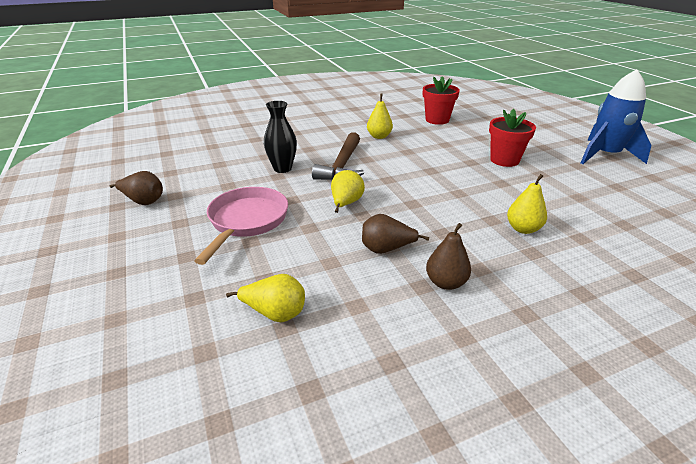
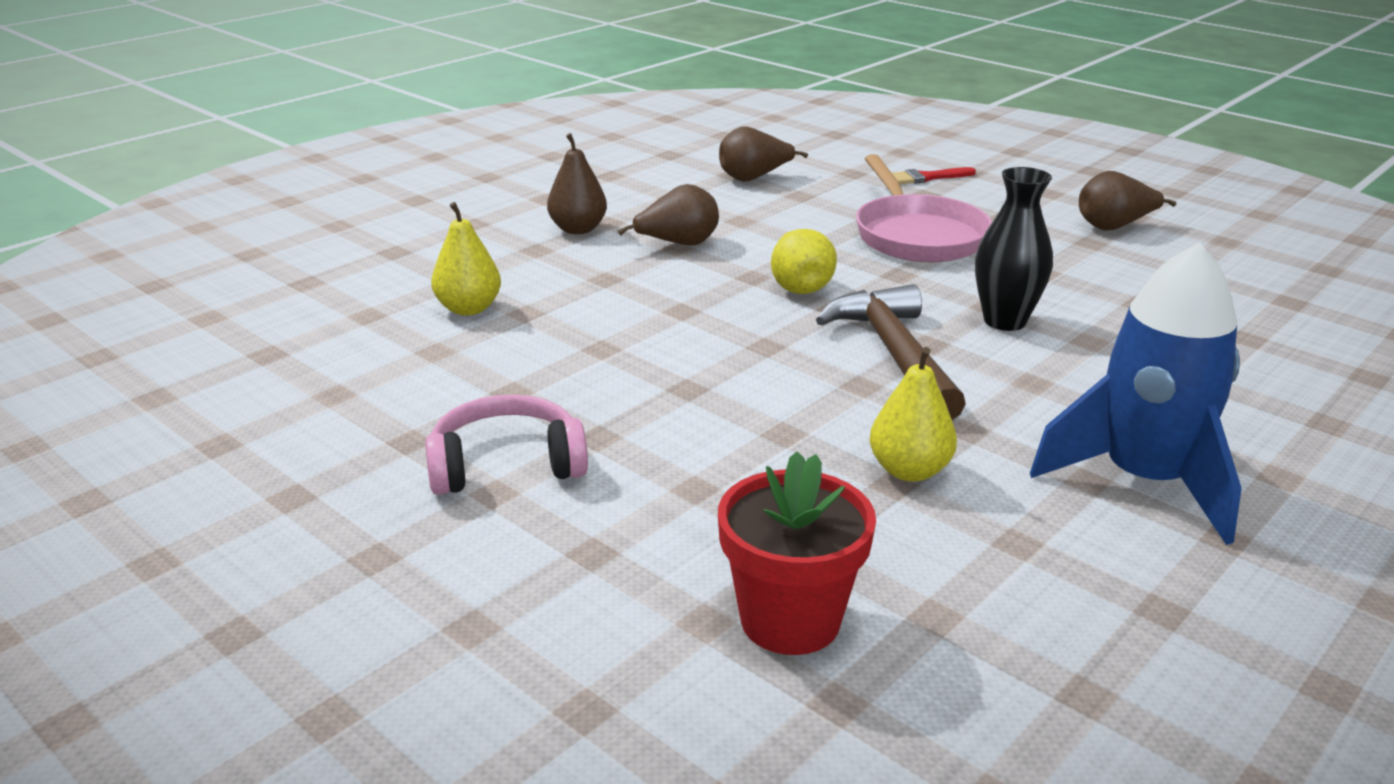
camera: 155 degrees right, 5 degrees down
yellow pear [226,274,305,322] -> brown pear [719,127,808,182]
red flower pot [489,109,536,167] -> pink headphones [425,395,588,495]
blue rocket [581,69,651,164] -> blue rocket moved to [1030,242,1242,545]
none -> red brush [892,167,976,184]

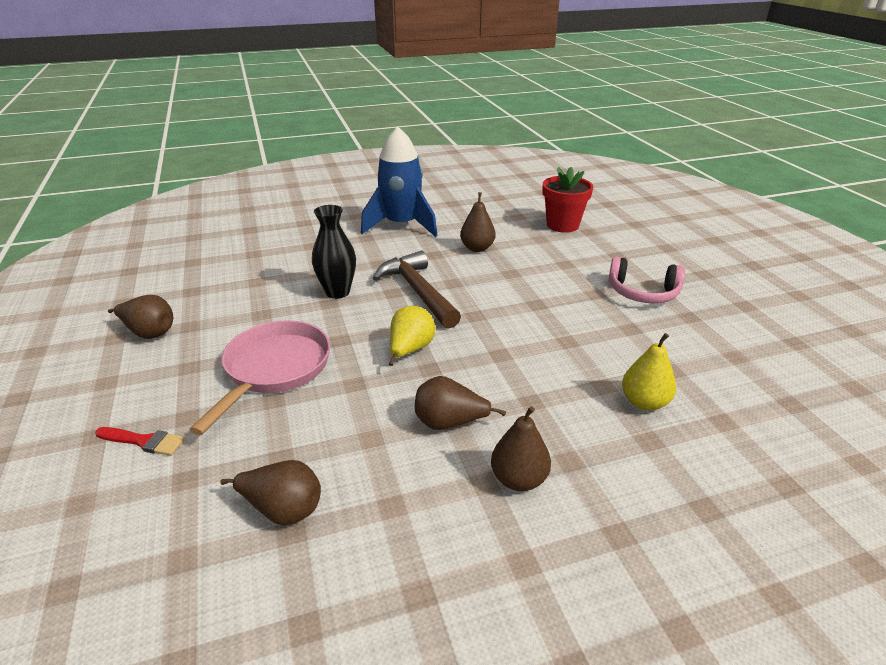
camera: 150 degrees left, 5 degrees up
brown hammer [816,284,966,420] -> brown hammer turned 135 degrees clockwise [373,251,461,329]
yellow pear [869,347,957,482] -> brown pear [460,192,496,252]

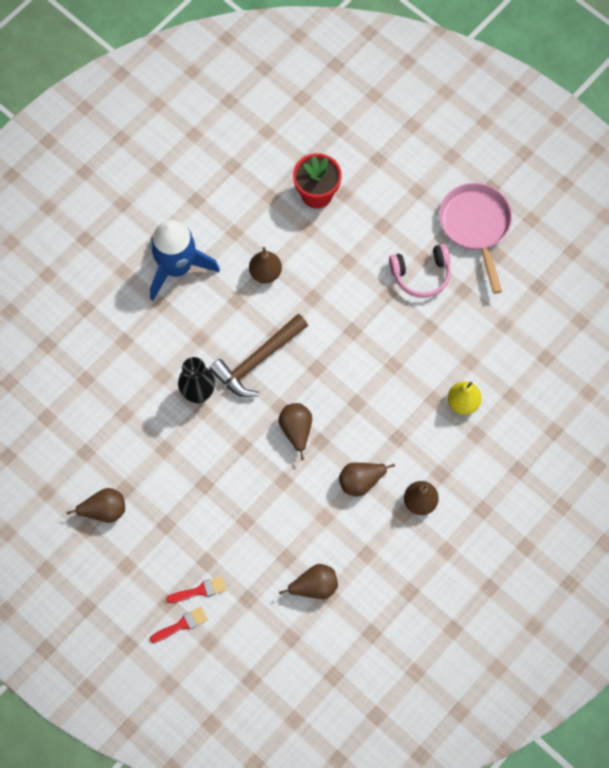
camera: 30 degrees left, 35 degrees up
pink pan [189,321,330,435] -> pink pan moved to [439,183,512,294]
brown hammer [373,251,461,329] -> brown hammer turned 75 degrees counterclockwise [209,314,308,397]
yellow pear [389,306,435,366] -> brown pear [278,403,312,460]
none -> red brush [150,607,208,643]

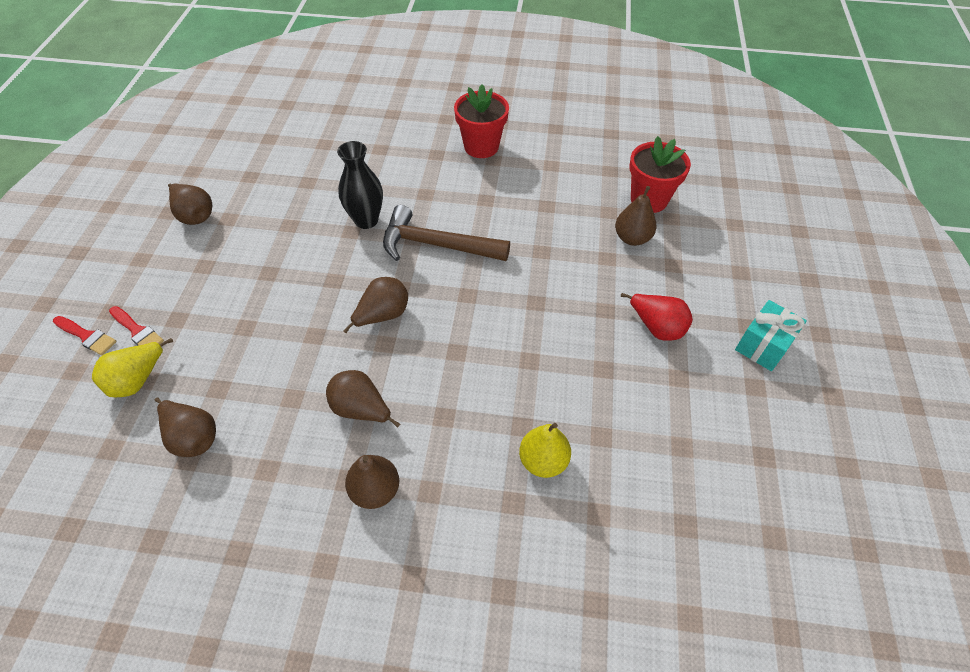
camera: 55 degrees right, 15 degrees down
blue rocket [150,220,220,301] -> red flower pot [454,85,509,158]
brown pear [249,247,282,283] -> brown pear moved to [615,186,656,246]
pink headphones [389,244,451,298] -> red pear [621,293,693,341]
pink pan [439,183,512,294] -> turquoise gift [735,300,807,371]
none -> yellow pear [92,338,173,397]

